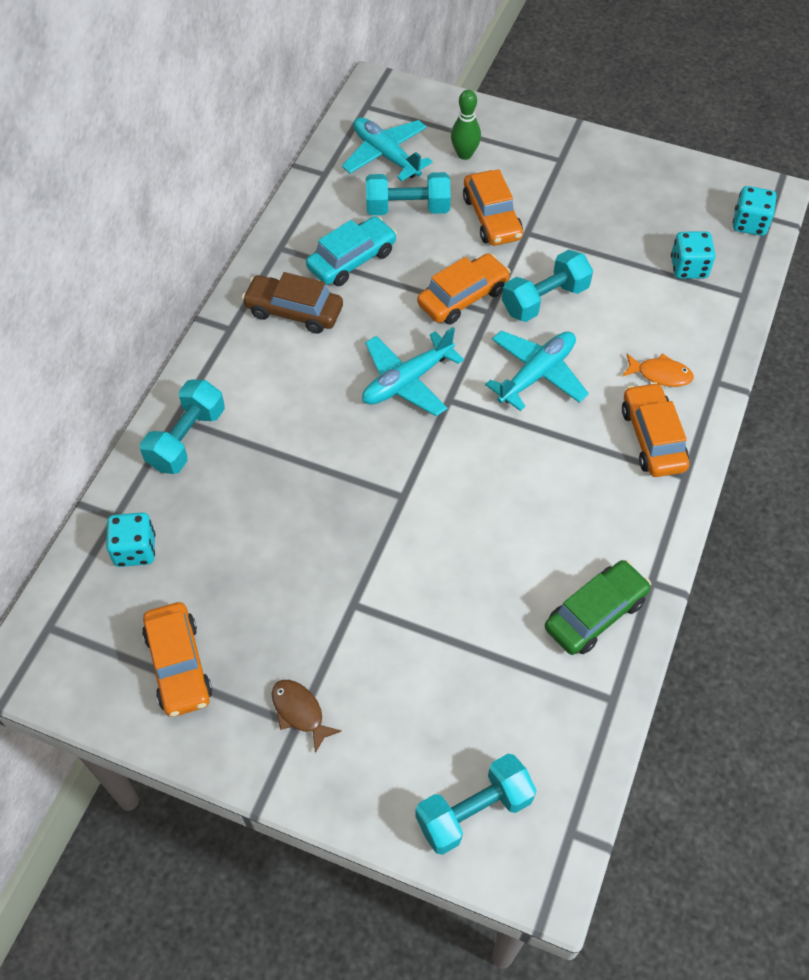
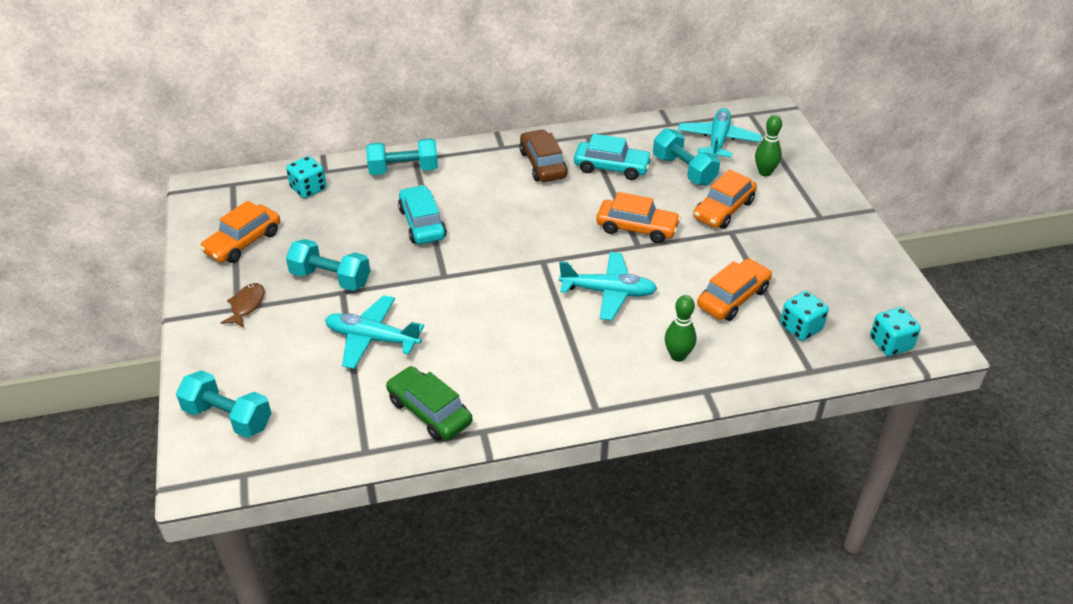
camera: 55 degrees right, 15 degrees down
turquoise plane [362,327,464,416] -> turquoise plane moved to [325,295,424,369]
turquoise dumbbell [502,250,593,322] -> turquoise dumbbell moved to [286,239,370,291]
green car [545,560,651,655] -> green car turned 150 degrees counterclockwise [386,366,472,441]
orange fish [622,353,694,387] -> green bowling pin [665,295,696,362]
orange car [622,382,689,477] -> orange car moved to [697,258,772,321]
none -> turquoise car [398,185,447,244]

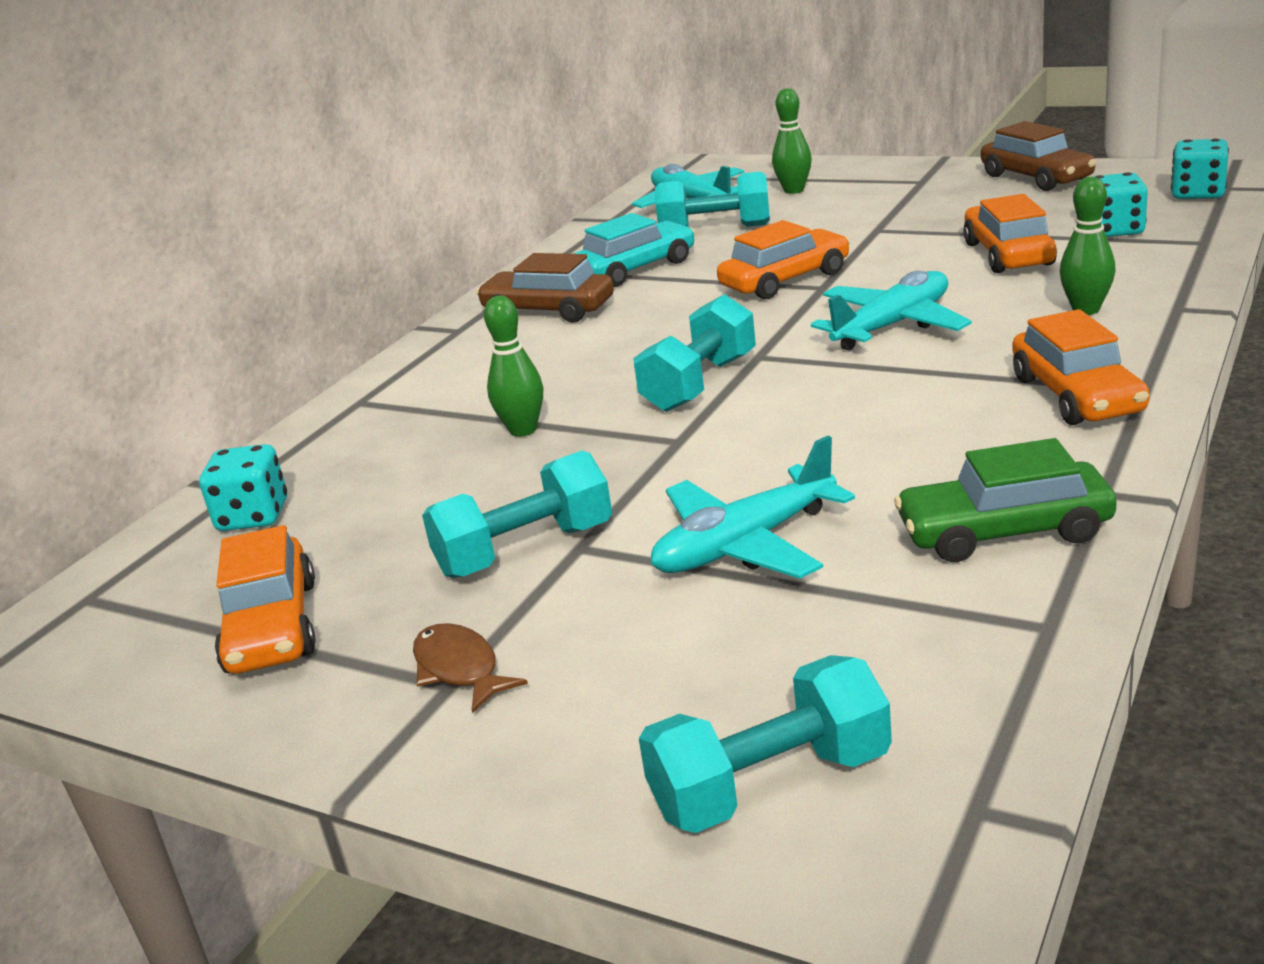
camera: 45 degrees left, 15 degrees down
turquoise dumbbell [366,138,438,175] -> turquoise dumbbell moved to [633,294,756,412]
turquoise car [398,185,447,244] -> green bowling pin [484,296,543,437]
orange car [693,169,757,229] -> orange car moved to [1012,309,1150,425]
none -> brown car [981,121,1096,191]

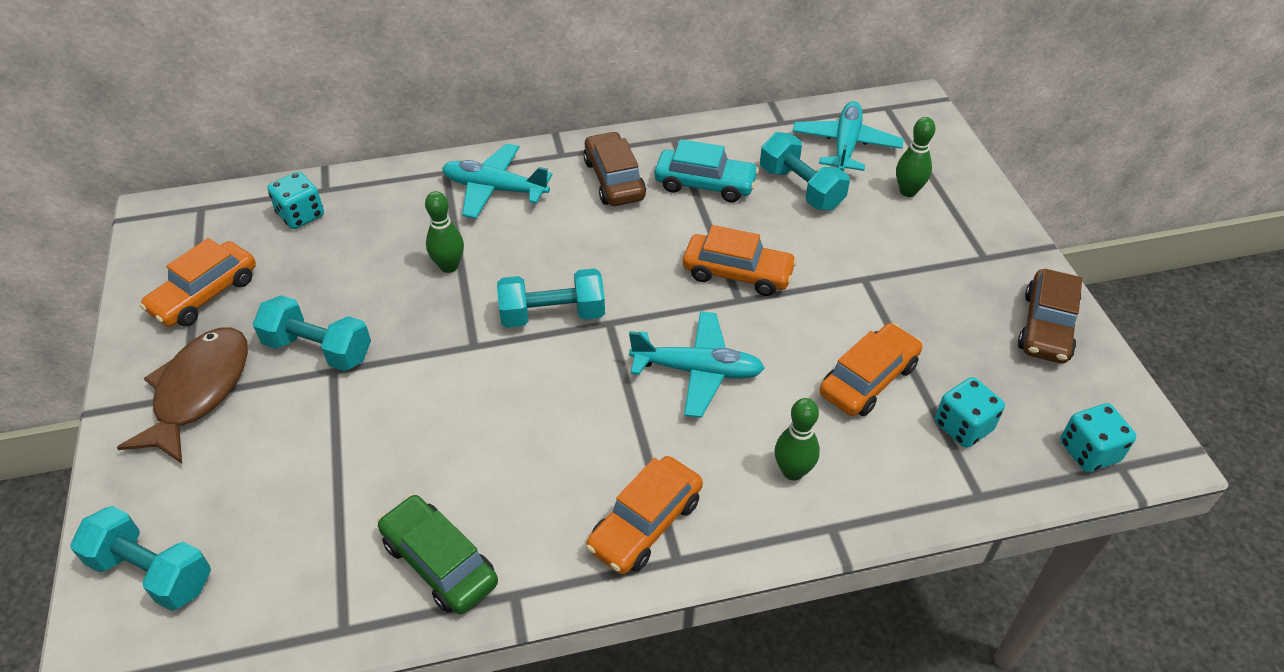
camera: 45 degrees right, 20 degrees up
brown fish [413,623,528,713] -> brown fish [116,327,248,464], size x1.94
turquoise plane [651,435,855,579] -> turquoise plane moved to [442,143,553,219]

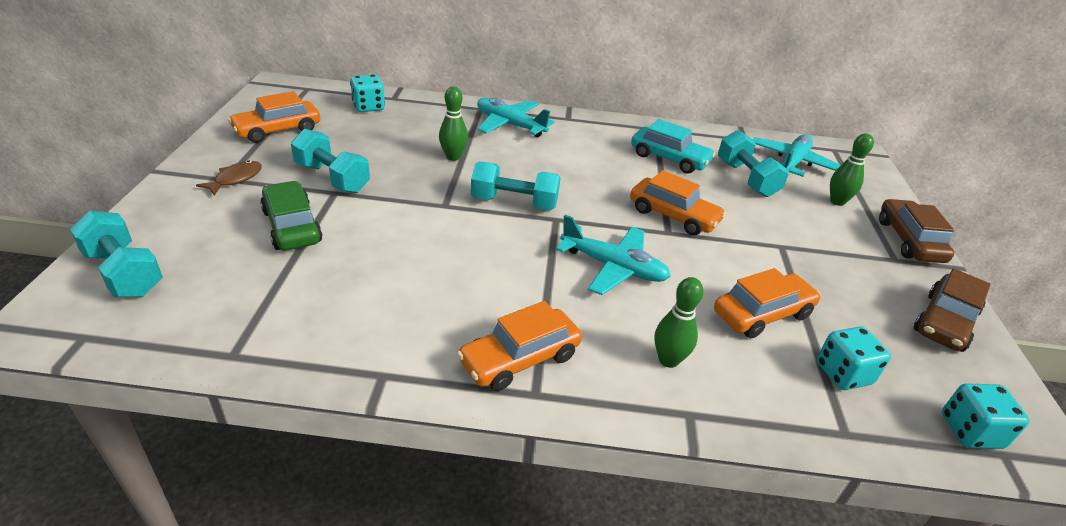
camera: 15 degrees right, 10 degrees down
brown fish [116,327,248,464] -> brown fish [196,160,262,196], size x0.51
green car [377,495,498,614] -> green car moved to [260,181,322,250]
brown car [583,131,646,206] -> brown car moved to [879,199,954,263]

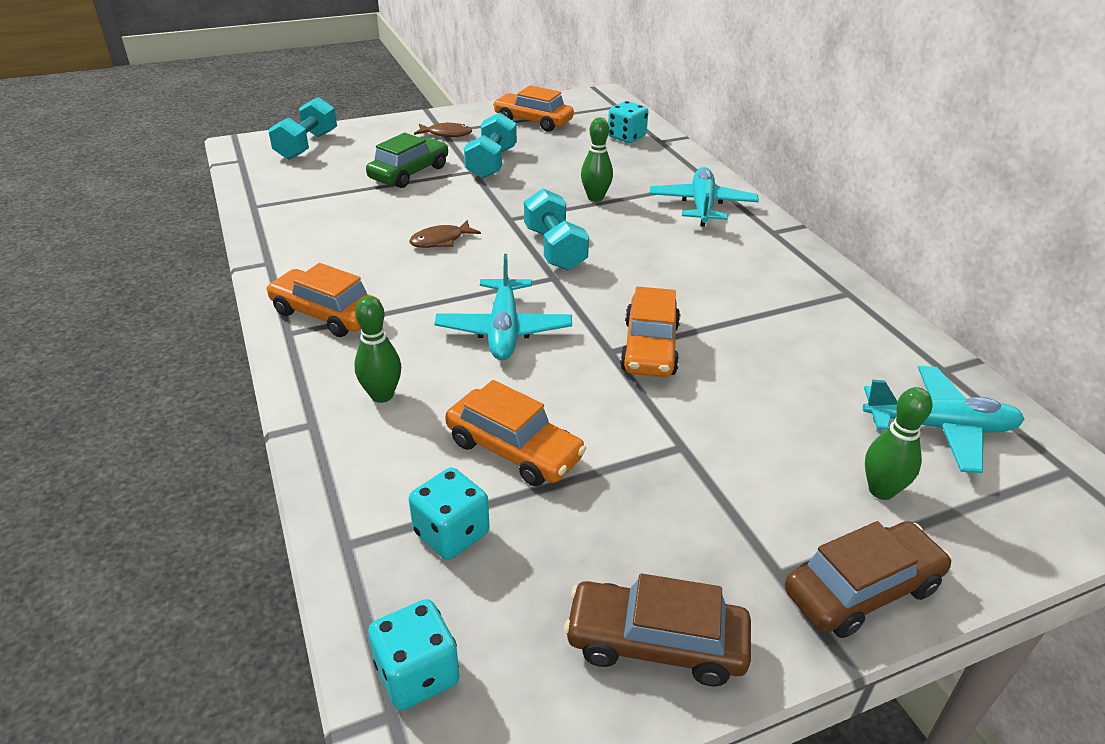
camera: 65 degrees right, 0 degrees up
turquoise car [631,119,715,174] -> none
turquoise dumbbell [718,130,789,197] -> none
none -> brown fish [409,220,481,248]

